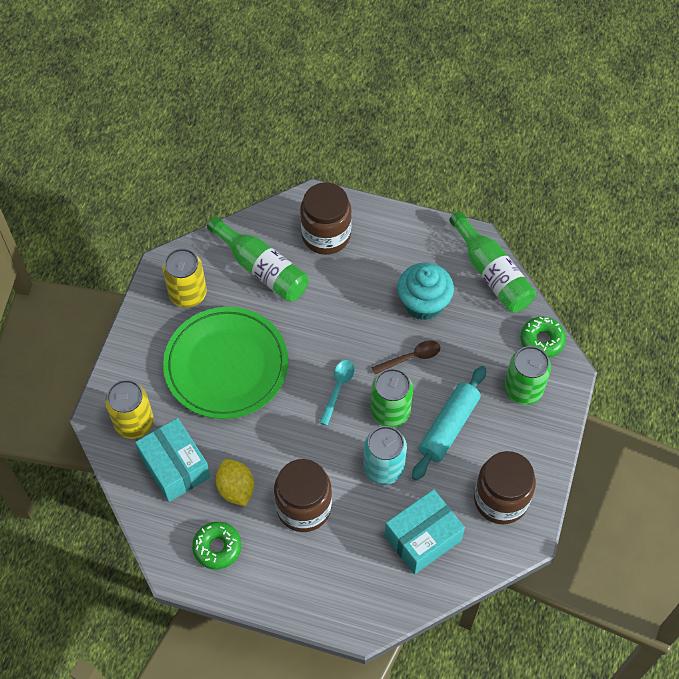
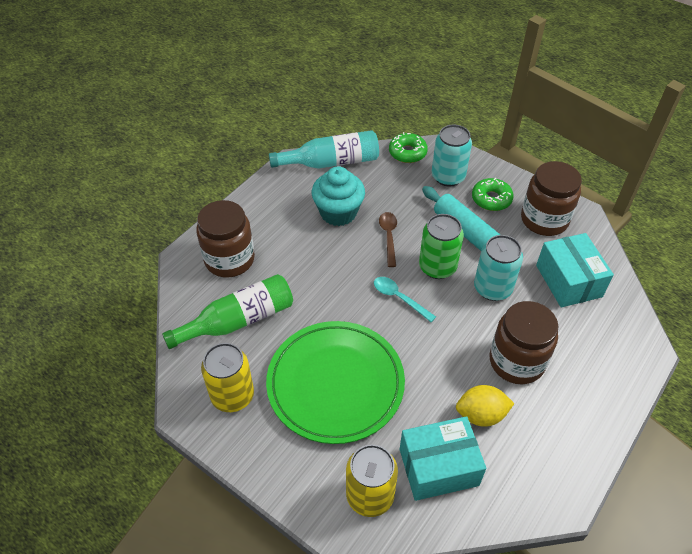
camera: 70 degrees left, 10 degrees down
green donut [192,522,241,570] -> green donut moved to [472,178,514,211]
green bottle [449,211,536,313] -> turquoise bottle [269,130,379,168]
green can [504,346,551,405] -> turquoise can [432,124,472,187]

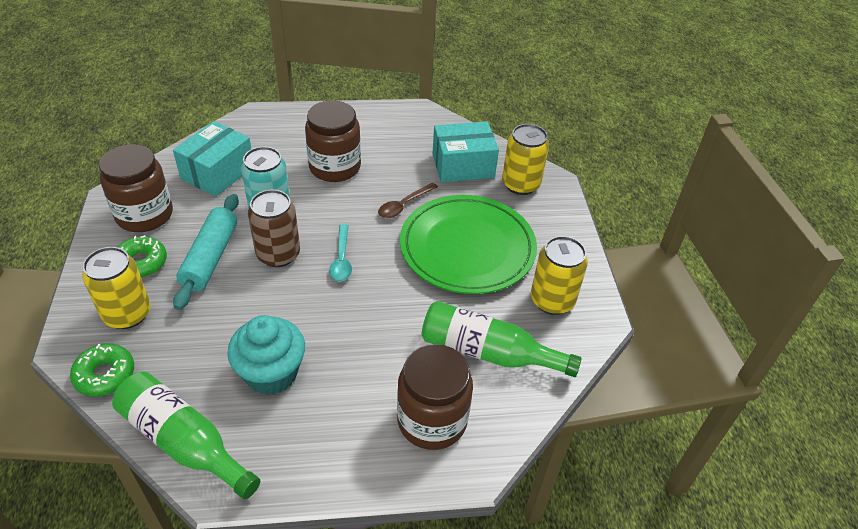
camera: 135 degrees left, 5 degrees down
turquoise bottle [269,130,379,168] -> green bottle [112,372,260,499]
brown spoon [379,212,397,267] -> brown spoon moved to [378,182,438,218]
turquoise box [400,416,486,501] -> turquoise box turned 45 degrees counterclockwise [433,121,499,183]
green can [419,214,464,279] -> brown can [248,190,300,267]
turquoise can [432,124,472,187] -> yellow can [82,247,151,329]
yellow lemon [456,385,515,427] -> none

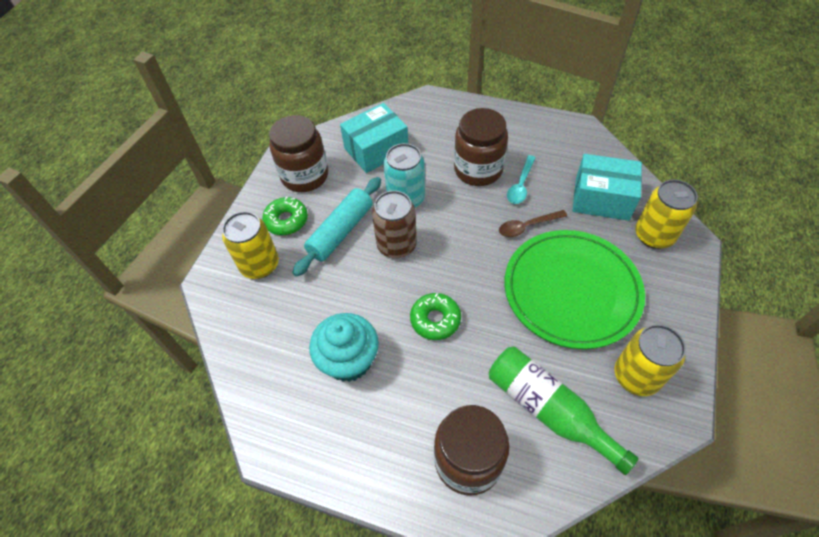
camera: 30 degrees right, 10 degrees up
green donut [70,344,134,397] -> green donut moved to [410,293,461,340]
green bottle [112,372,260,499] -> none
turquoise spoon [329,224,352,282] -> turquoise spoon moved to [507,155,536,204]

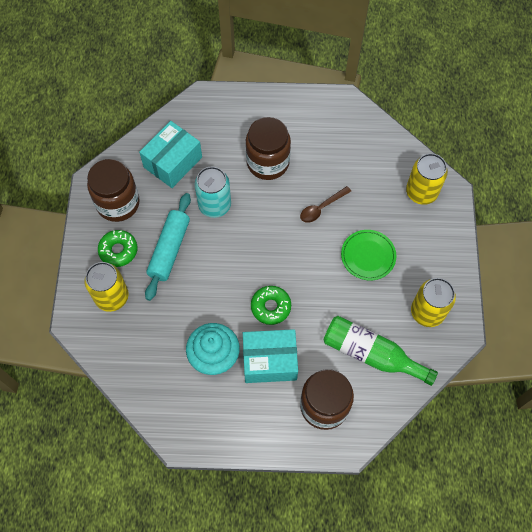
camera: 20 degrees left, 10 degrees up
brown can [372,191,417,258] -> none
green plate [504,230,645,349] -> green plate [341,230,396,280], size x0.51
turquoise spoon [507,155,536,204] -> none
turquoise box [572,154,642,221] -> turquoise box moved to [243,329,298,383]

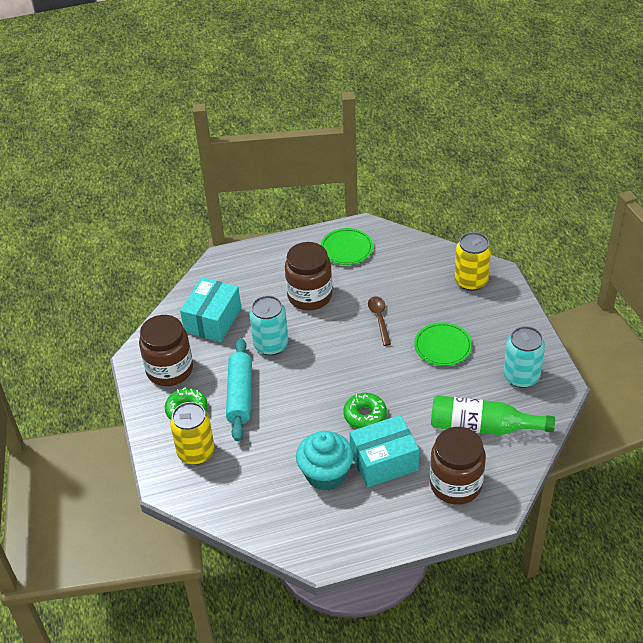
camera: 15 degrees left, 20 degrees down
brown spoon [300,186,351,223] -> brown spoon turned 135 degrees clockwise [368,296,391,346]
yellow can [411,278,456,327] -> turquoise can [503,326,545,388]
none -> green plate [321,228,373,265]

